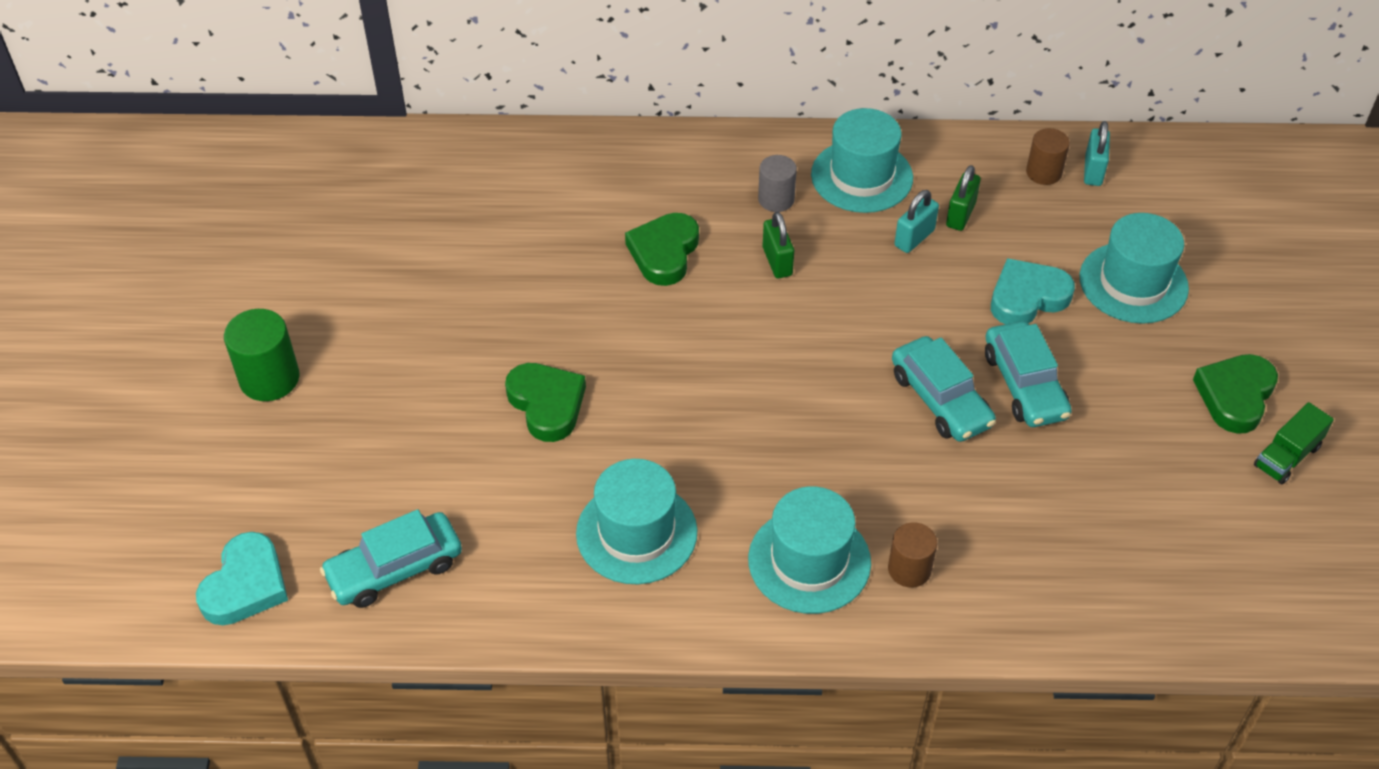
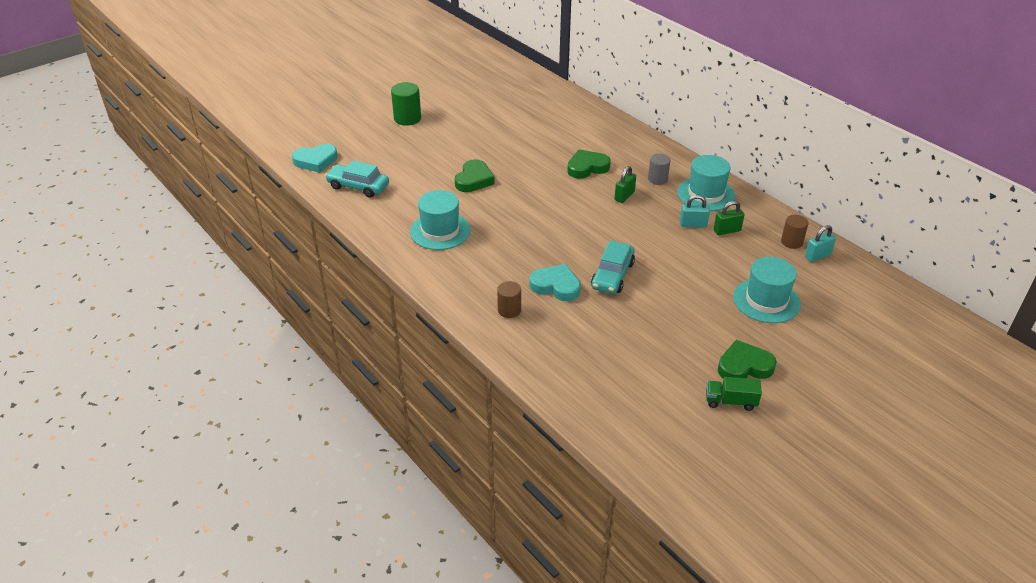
camera: 50 degrees right, 10 degrees down
turquoise hat [748,486,871,614] -> none
turquoise car [985,321,1072,427] -> none
turquoise heart [991,258,1075,324] -> turquoise heart moved to [529,264,581,301]

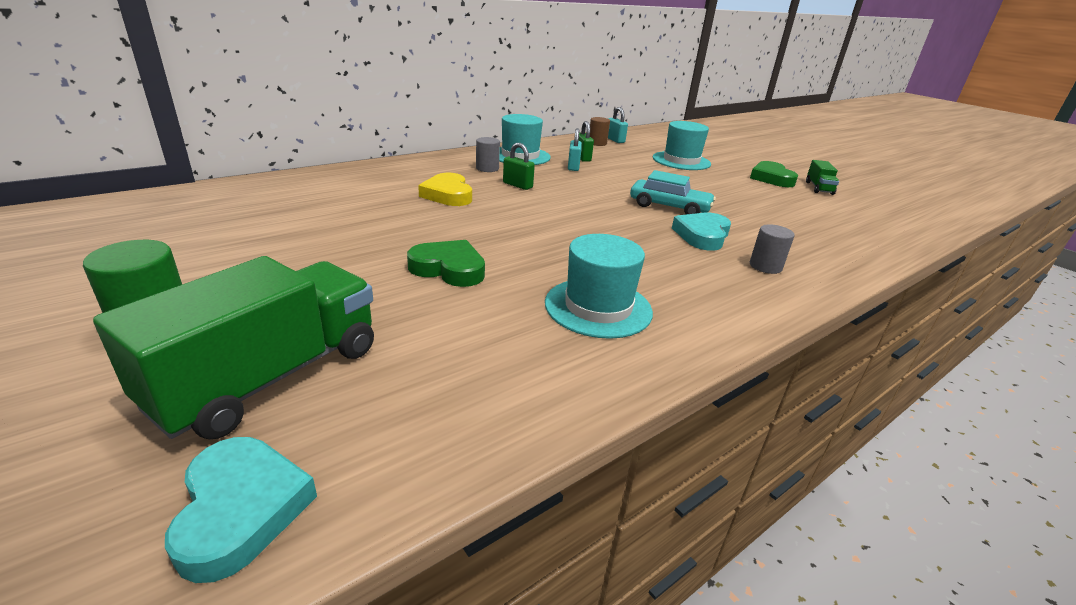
camera: 90 degrees left, 10 degrees down
turquoise car [325,161,389,198] -> none
brown cylinder [497,281,521,318] -> grey cylinder [750,224,795,274]
green heart [567,149,611,179] -> yellow heart [418,173,472,206]
none -> green truck [93,256,374,439]

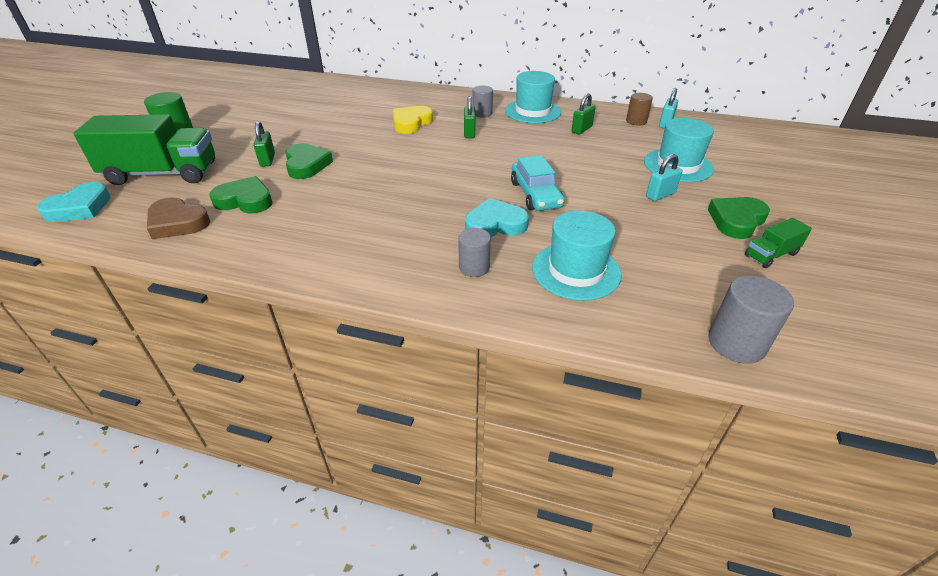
camera: 55 degrees right, 10 degrees up
turquoise hat [545,234,653,339] -> turquoise hat moved to [532,210,622,301]
turquoise padlock [568,128,582,171] -> turquoise padlock moved to [646,154,682,201]
none -> brown heart [147,197,210,239]
none -> green heart [209,176,272,213]
none -> green padlock [253,121,275,167]
none -> grey cylinder [708,275,794,364]

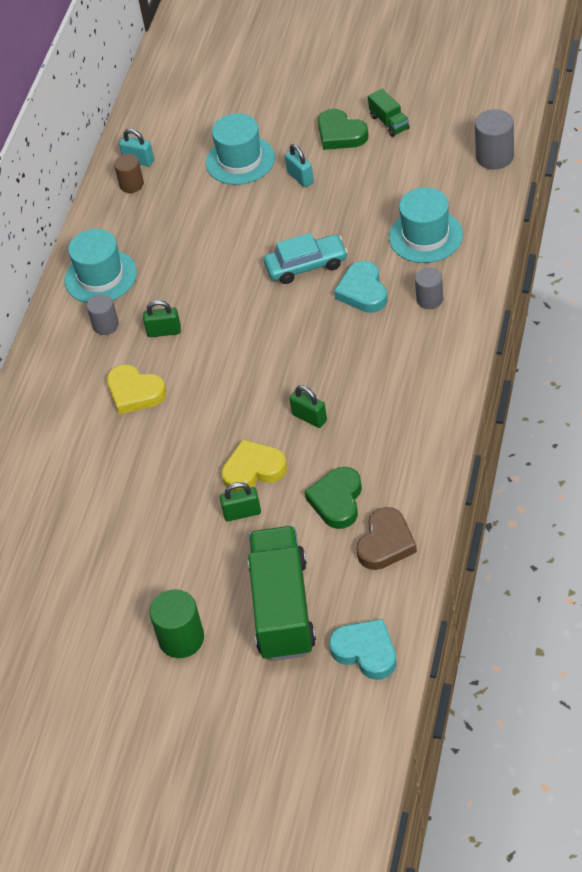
camera: 85 degrees left, 10 degrees up
green heart [285,143,333,179] -> yellow heart [222,440,287,492]
green padlock [571,93,596,135] -> green padlock moved to [289,385,327,428]

